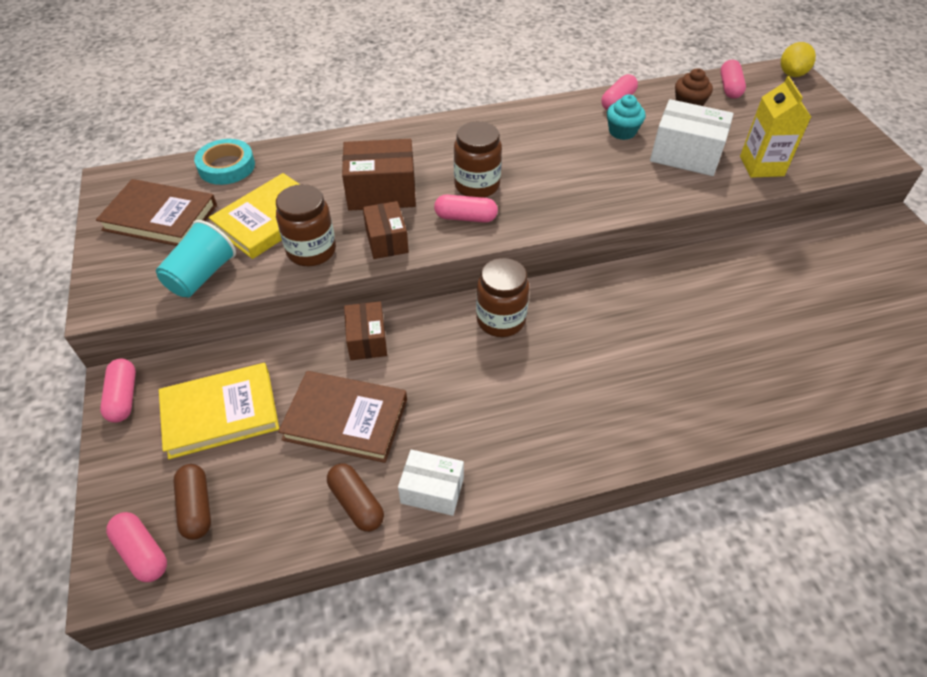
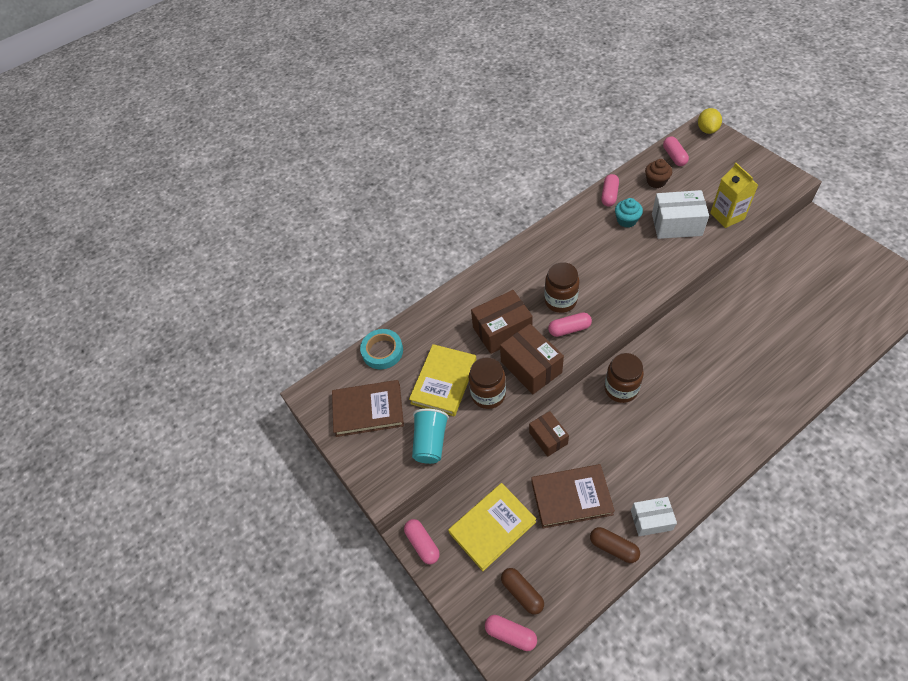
camera: 15 degrees left, 5 degrees up
brown box [363,201,409,259] -> brown box [500,324,564,394], size x1.57

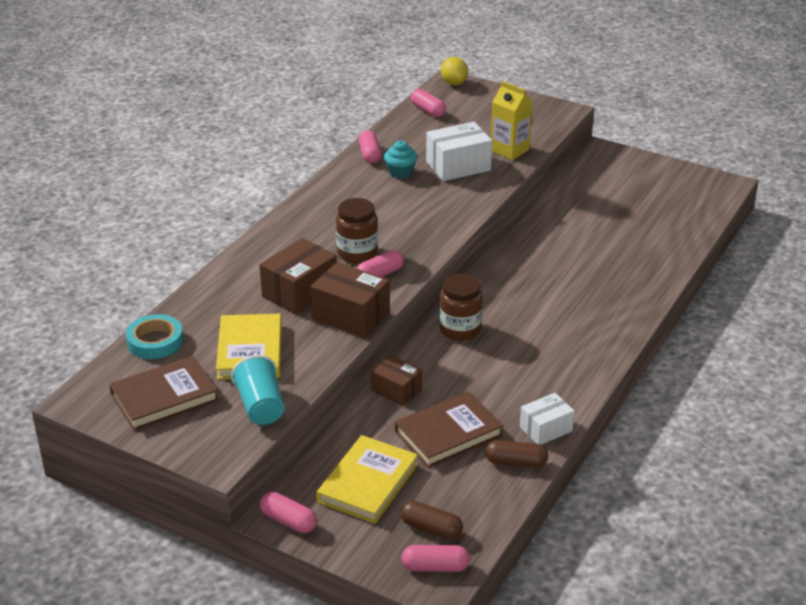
camera: 30 degrees left, 20 degrees down
brown jar [468,357,506,409] -> none
brown cupcake [645,159,672,188] -> none

